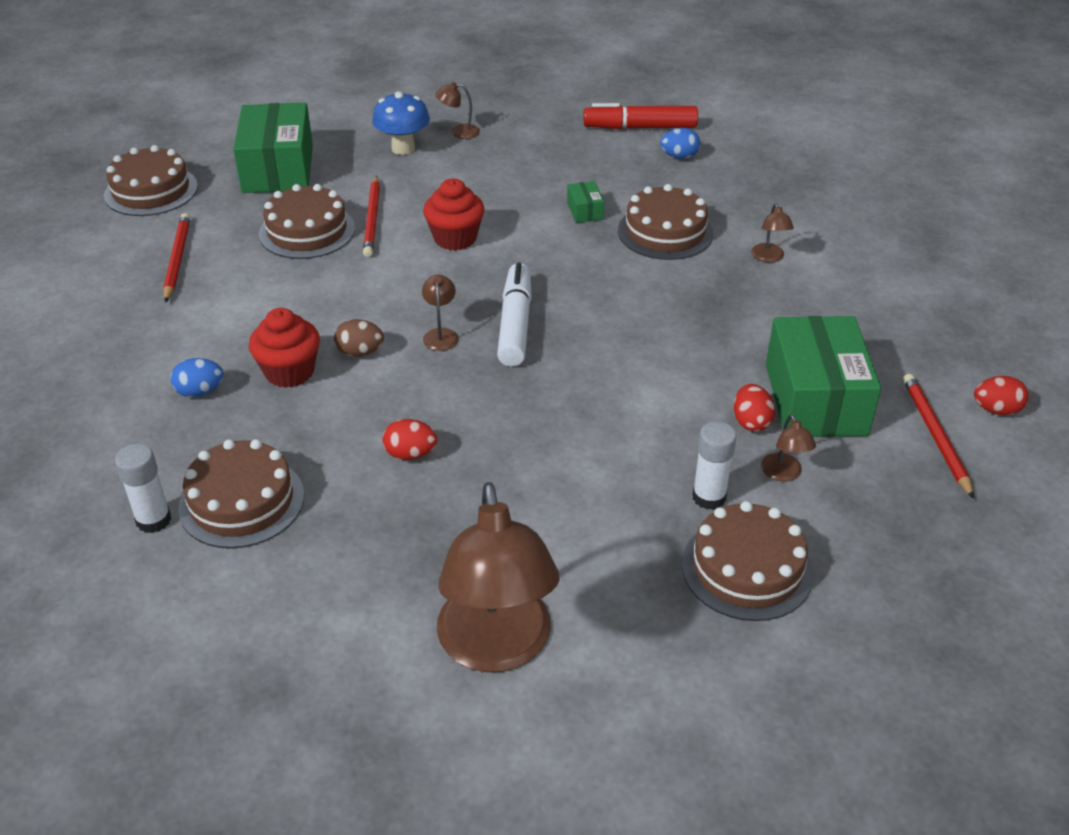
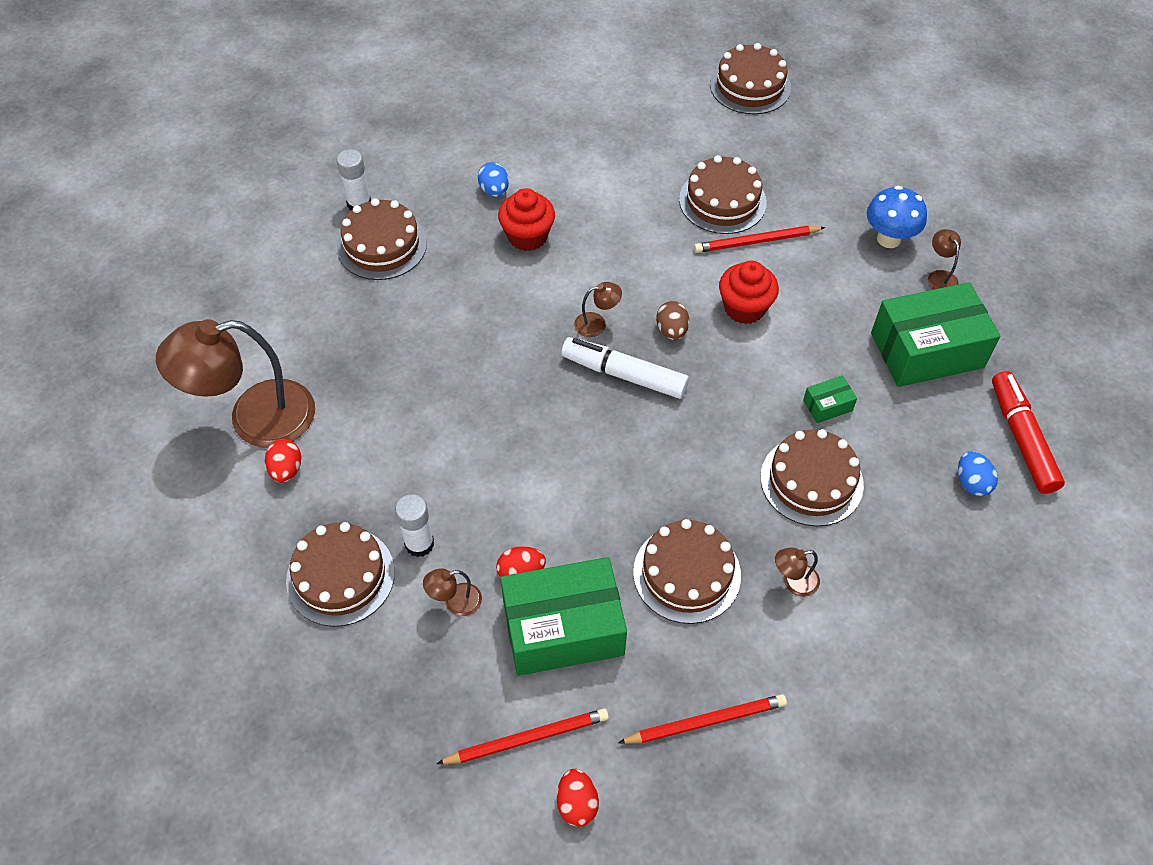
camera: 80 degrees right, 15 degrees up
red pencil [163,213,190,303] -> red pencil moved to [618,694,787,744]
green box [233,103,313,193] -> green box moved to [871,282,1000,387]
brown egg [334,319,384,357] -> brown egg moved to [656,301,689,340]
red egg [382,419,437,460] -> red egg moved to [265,439,301,483]
white marker [497,263,532,367] -> white marker turned 150 degrees counterclockwise [561,337,689,399]
none -> brown cake [633,519,741,624]

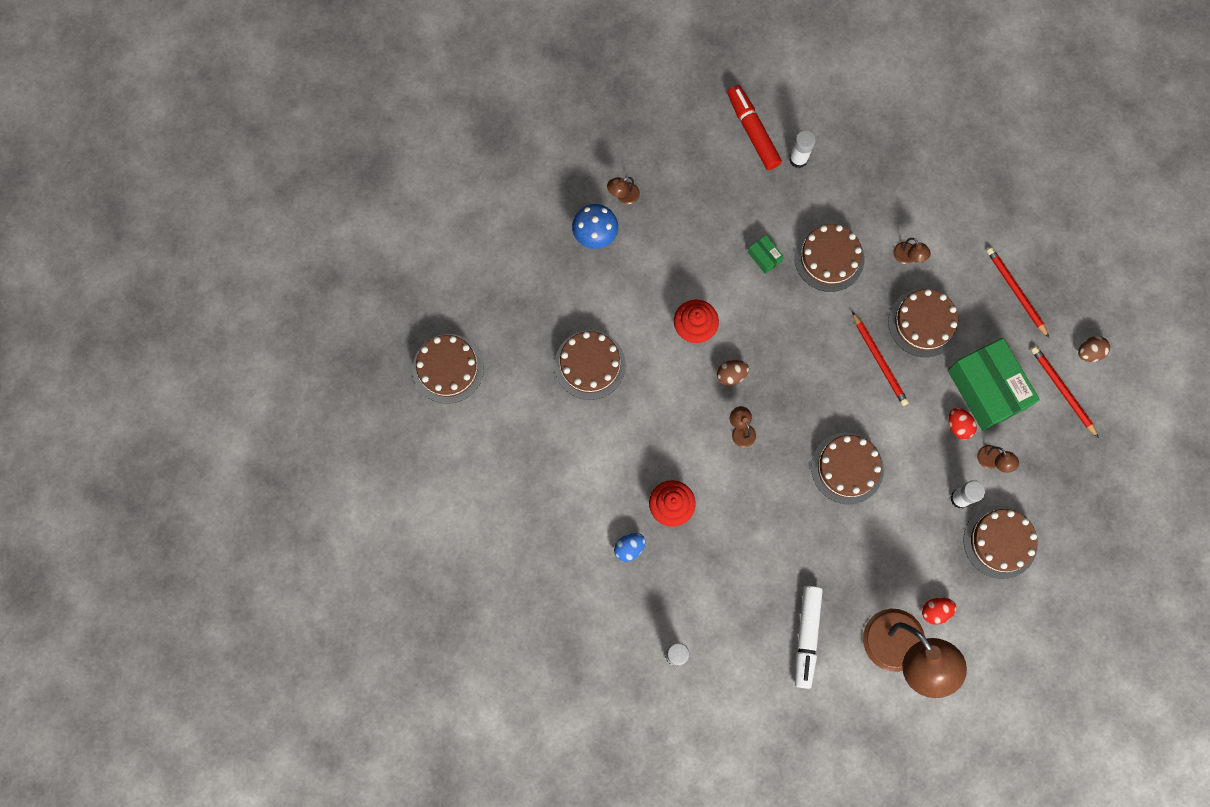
camera: 105 degrees left, 20 degrees up
brown cake [337,198,427,280] -> brown cake moved to [811,433,884,504]
red egg [557,769,599,827] -> brown egg [1078,336,1110,362]
white marker [561,337,689,399] -> white marker moved to [795,586,823,689]
red pencil [694,226,825,253] -> red pencil moved to [852,312,909,406]
green box [871,282,1000,387] -> none
blue egg [958,451,998,496] -> white glue stick [789,130,816,168]
red marker [992,371,1065,494] -> red marker turned 90 degrees clockwise [727,85,782,170]

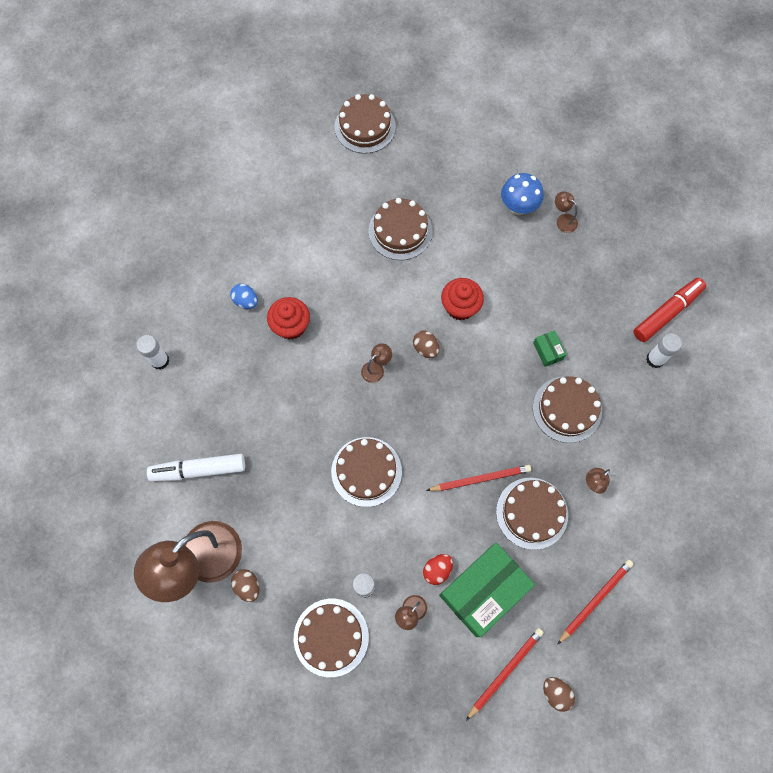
camera: 75 degrees right, 5 degrees down
green box [748,235,784,274] -> green box turned 60 degrees counterclockwise [533,330,567,367]
red pencil [852,312,909,406] -> red pencil turned 150 degrees counterclockwise [426,465,531,491]
red egg [922,598,956,625] -> brown egg [231,569,259,602]

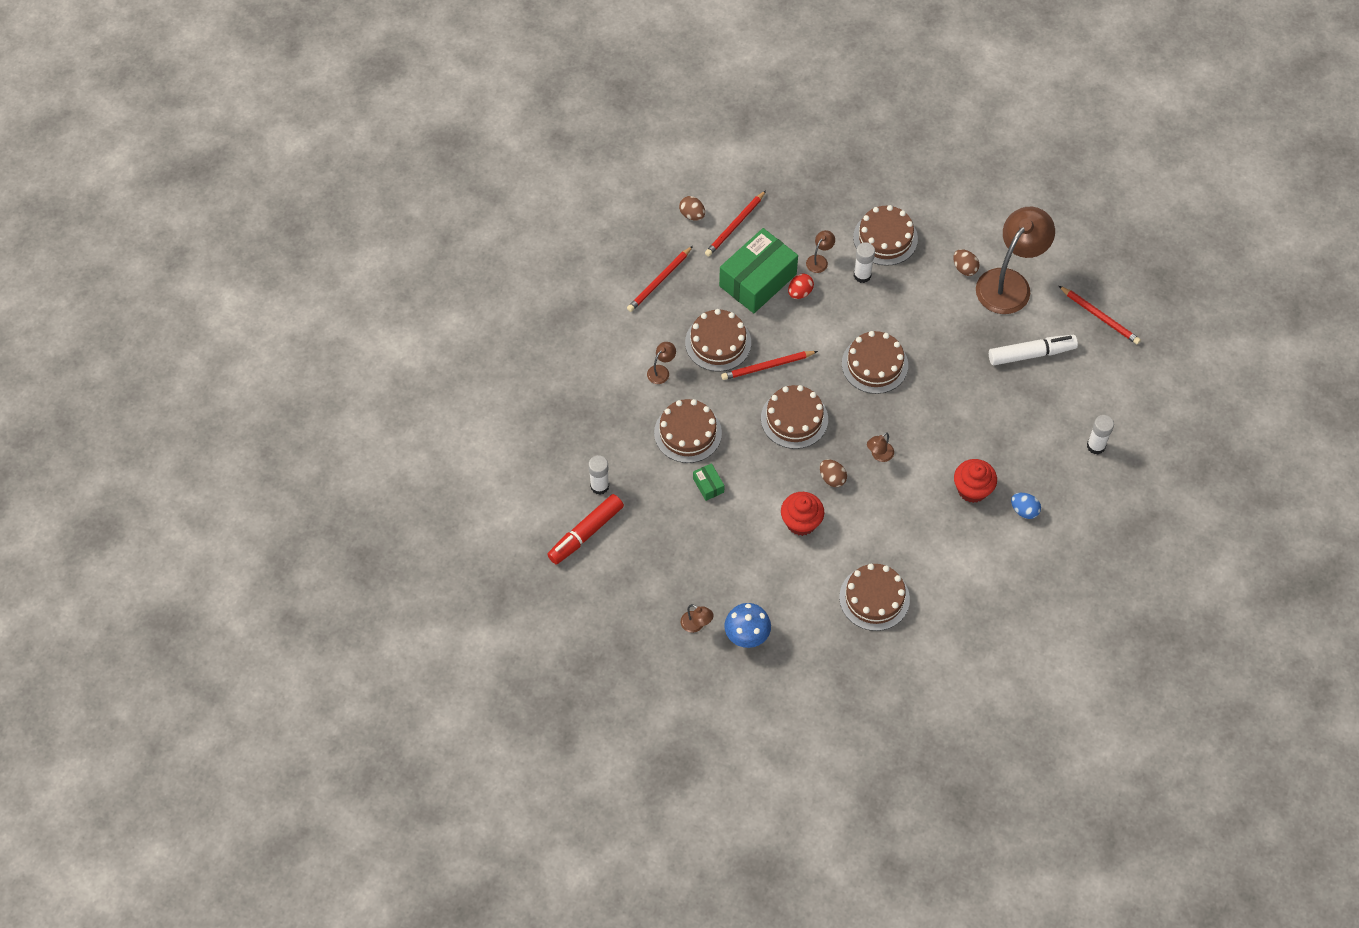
camera: 175 degrees right, 10 degrees down
brown cake [335,94,396,154] -> brown cake moved to [761,385,828,449]
none -> red pencil [1059,286,1141,344]

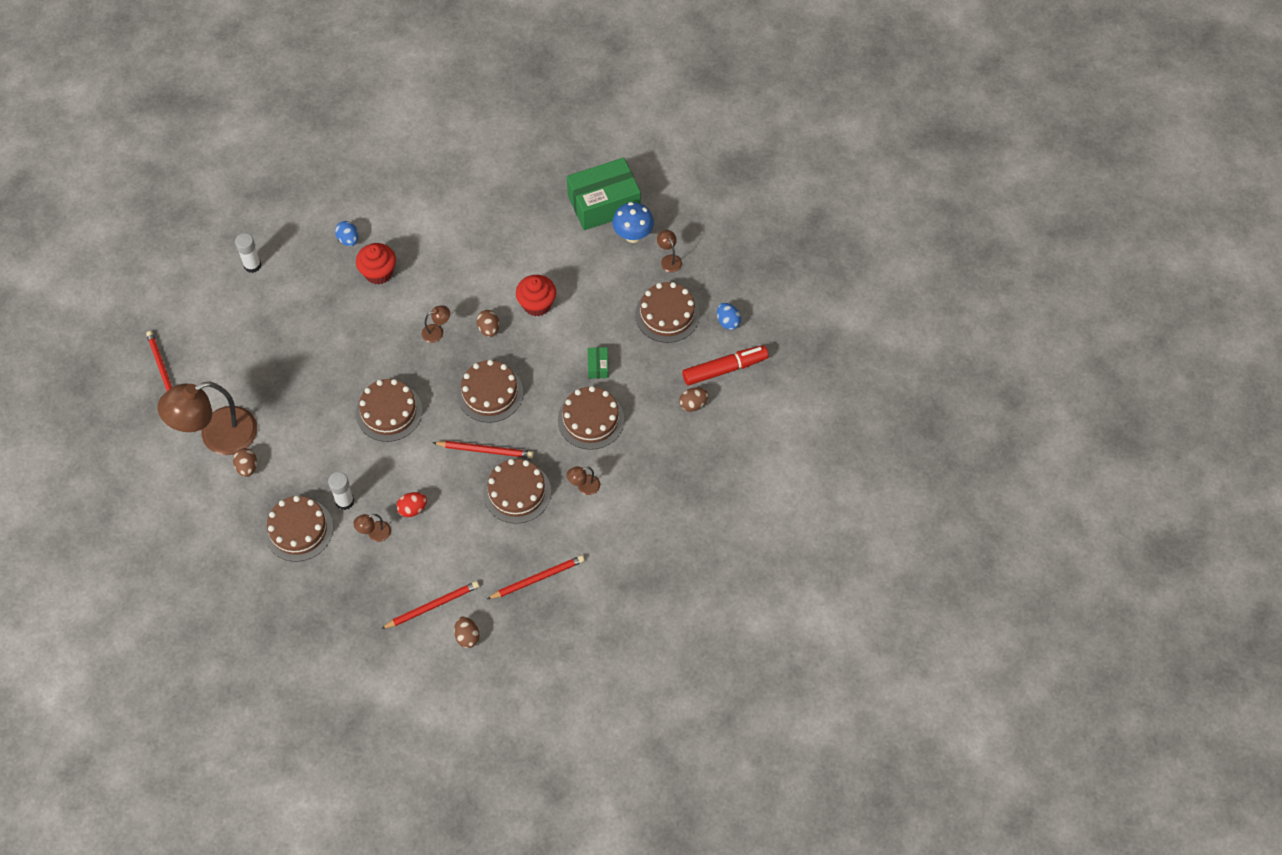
camera: 155 degrees left, 0 degrees up
white glue stick [588,455,609,495] -> brown egg [679,388,709,412]
green box [719,228,798,313] -> green box moved to [567,158,641,230]
brown cake [839,564,910,631] -> brown cake moved to [635,282,700,343]
white marker [989,335,1078,365] -> none
none -> blue egg [717,303,741,330]

